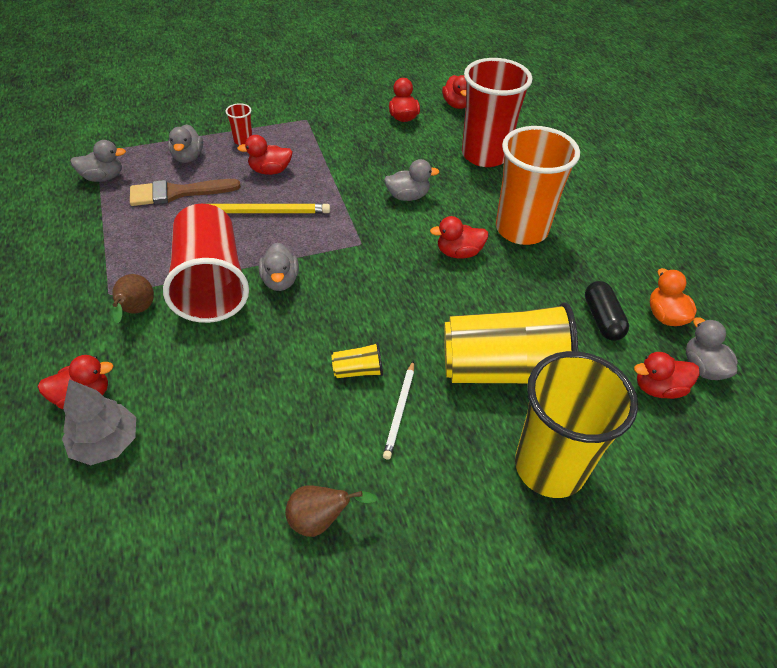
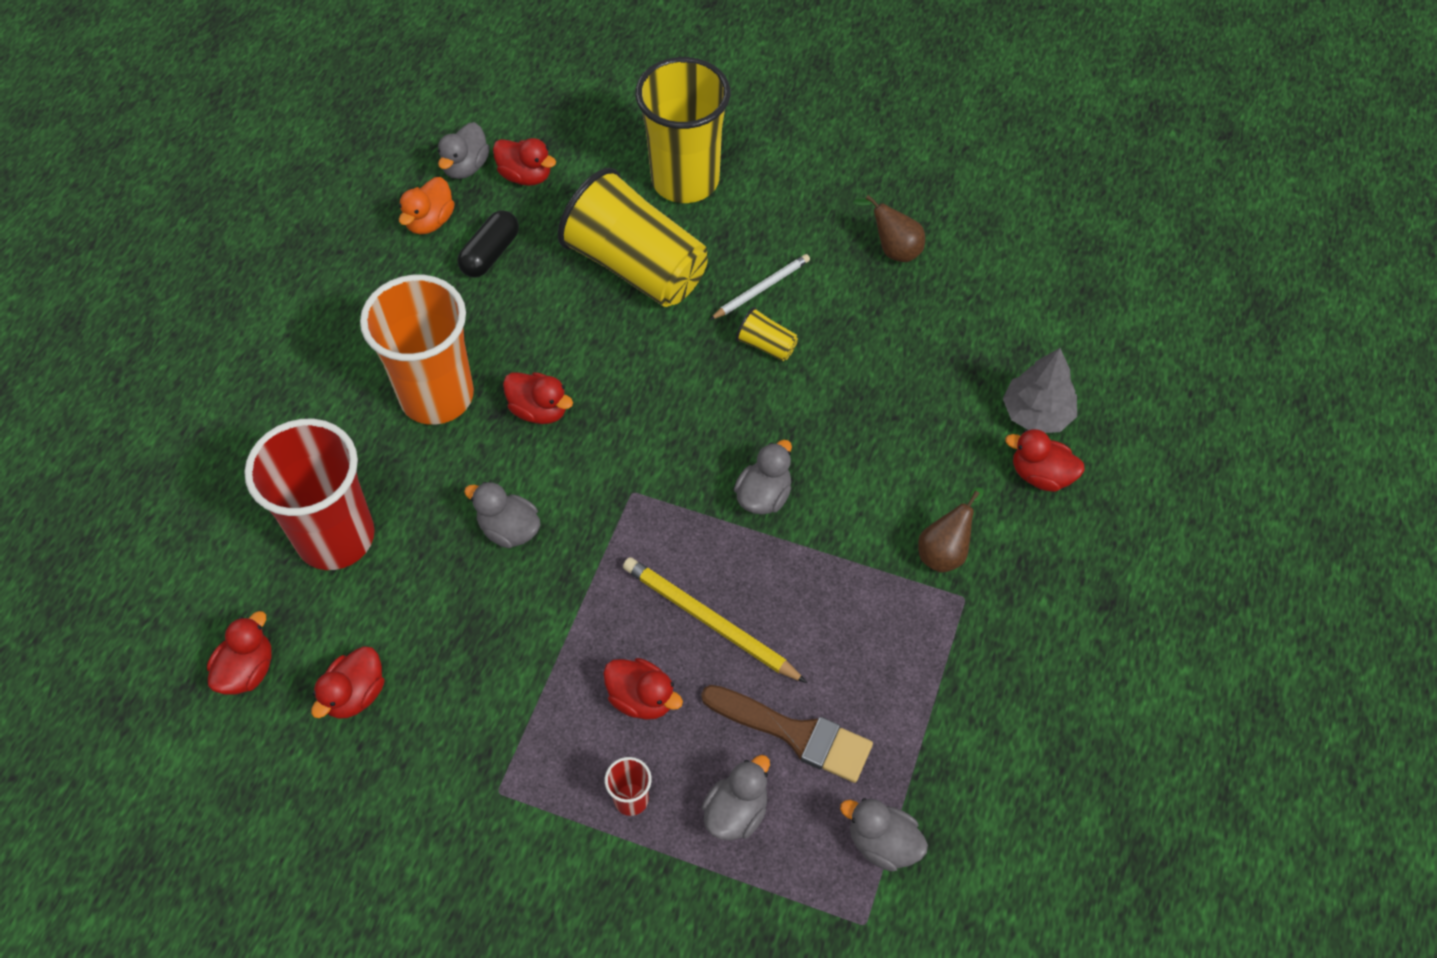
camera: 140 degrees left, 10 degrees up
red cup [163,204,249,323] -> none

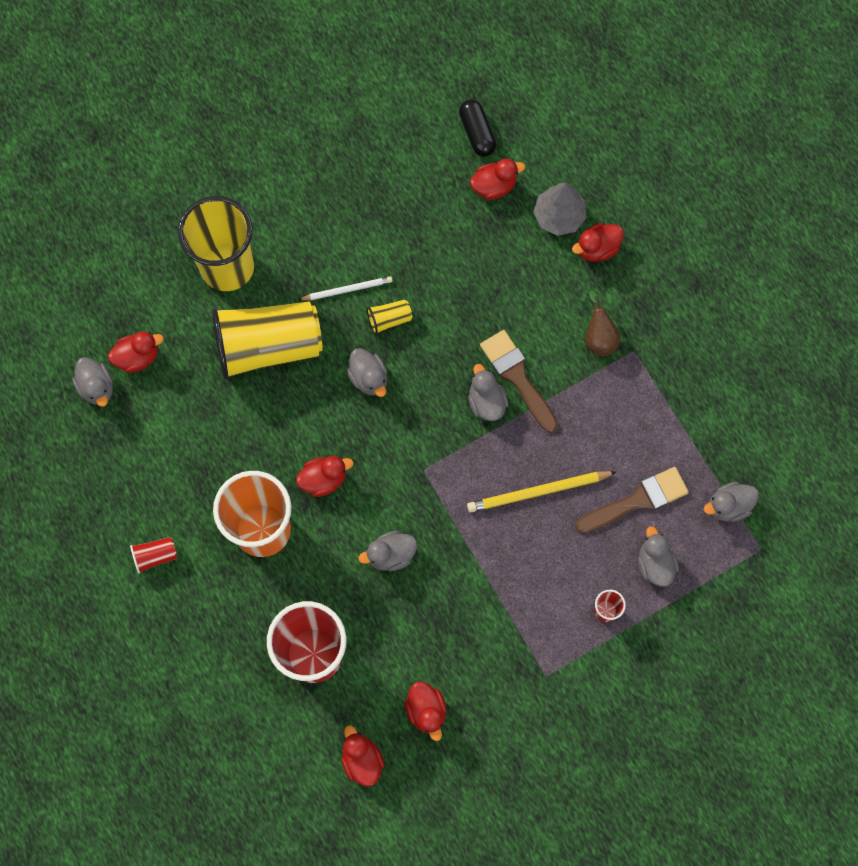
camera: 50 degrees left, 15 degrees up
orange duck [399,177,455,234] -> none
black capsule [457,210,519,277] -> black capsule moved to [459,99,497,157]
red duck [603,658,683,720] -> red duck moved to [470,159,525,200]
white pencil [710,254,810,320] -> white pencil turned 75 degrees clockwise [299,276,393,300]
brown pear [853,195,925,262] -> none
none -> red cup [130,537,178,574]
none -> grey duck [346,348,387,397]
none -> brown brush [480,330,558,433]

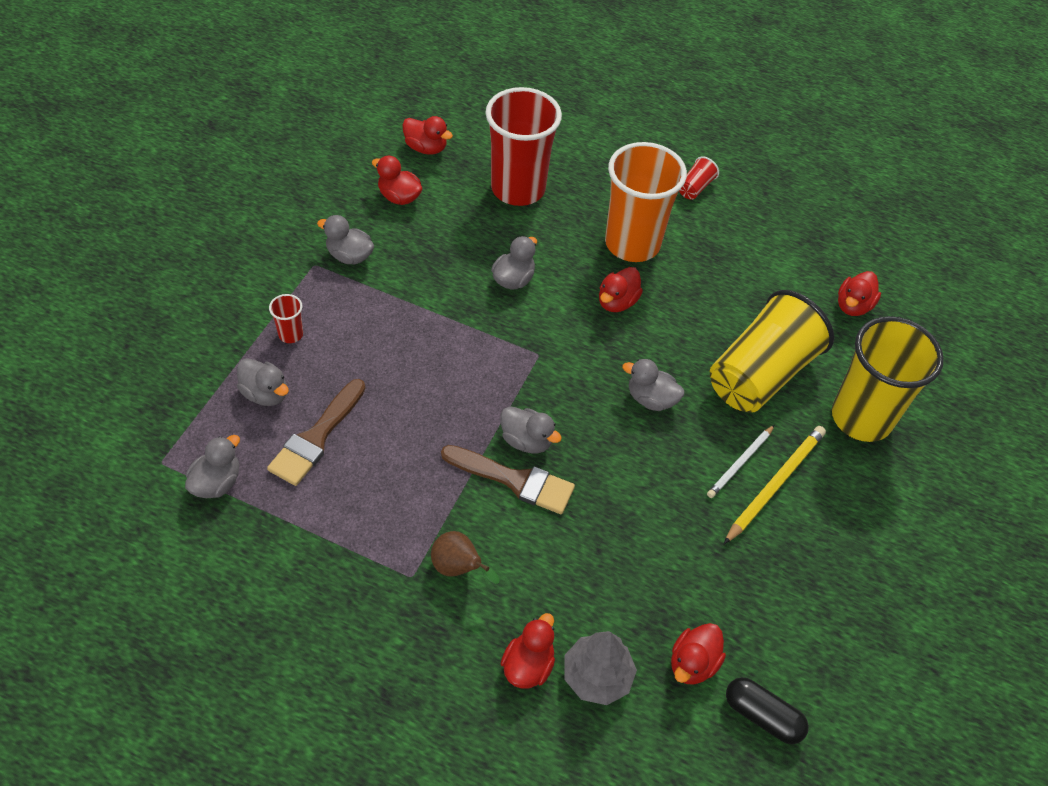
camera: 140 degrees right, 20 degrees down
grey duck [72,357,113,407] -> grey duck moved to [317,215,374,265]
yellow cup [367,299,412,335] -> none
yellow pencil [467,471,616,512] -> yellow pencil moved to [724,426,826,544]

